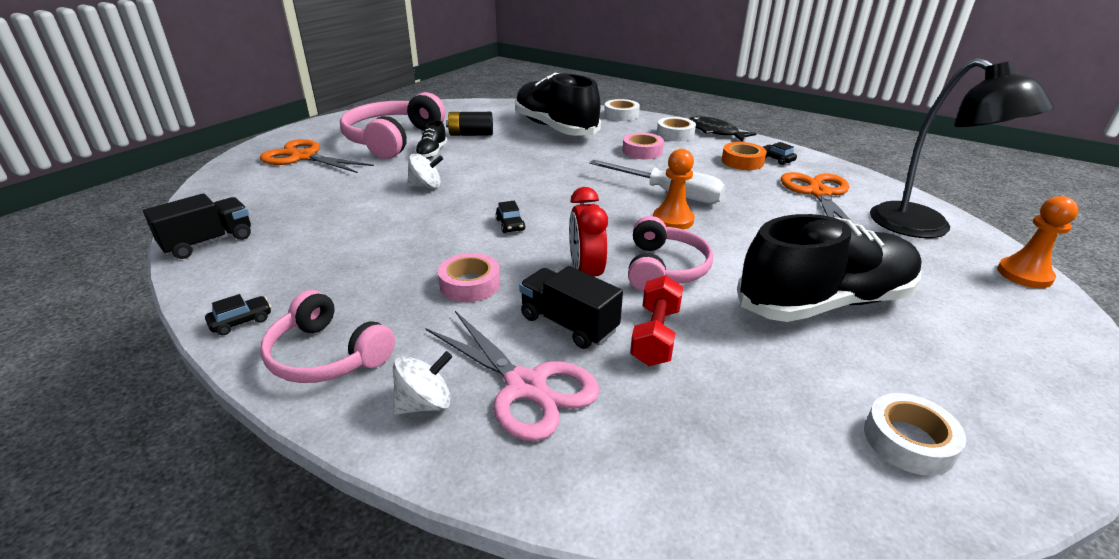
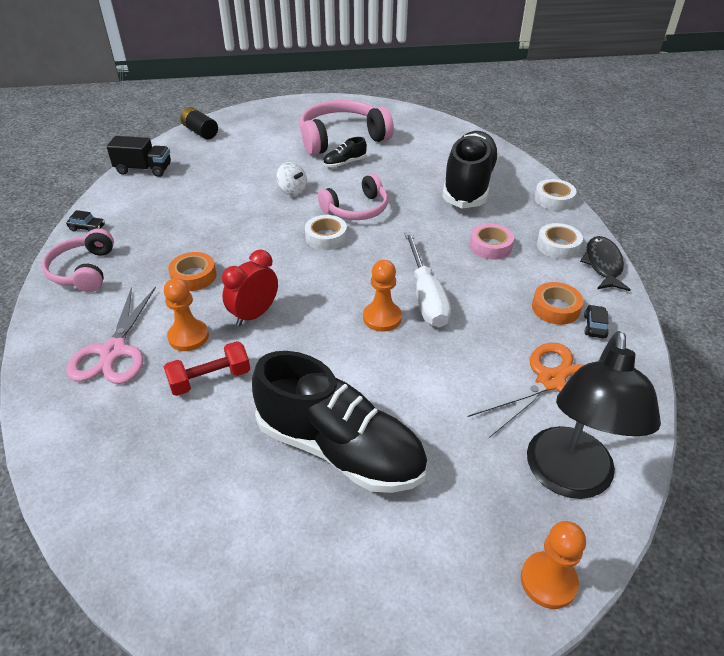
camera: 50 degrees right, 10 degrees up
orange scissors [260,139,374,173] -> none
white spinning top [393,351,452,415] -> none
pink tape [438,253,500,302] -> orange tape [168,252,216,291]
black battery [446,112,493,136] -> black battery moved to [180,107,218,140]
black car [496,201,525,233] -> none
black truck [519,266,623,349] -> orange pawn [164,278,209,351]
pink headphones [628,216,713,291] -> pink headphones moved to [318,174,388,220]
white tape [864,393,966,476] -> white tape moved to [305,215,347,250]

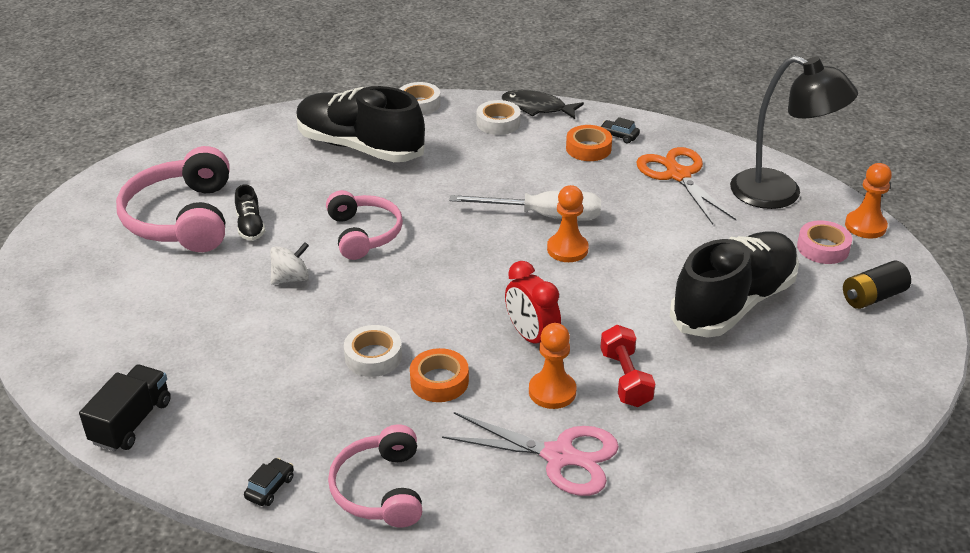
camera: 75 degrees left, 5 degrees down
pink headphones [42,228,114,292] -> pink headphones turned 75 degrees clockwise [328,425,422,527]
black battery [180,107,218,140] -> black battery moved to [843,260,911,309]
white tape [305,215,347,250] -> white tape moved to [344,325,402,377]
pink tape [469,223,514,260] -> pink tape moved to [797,220,852,264]

